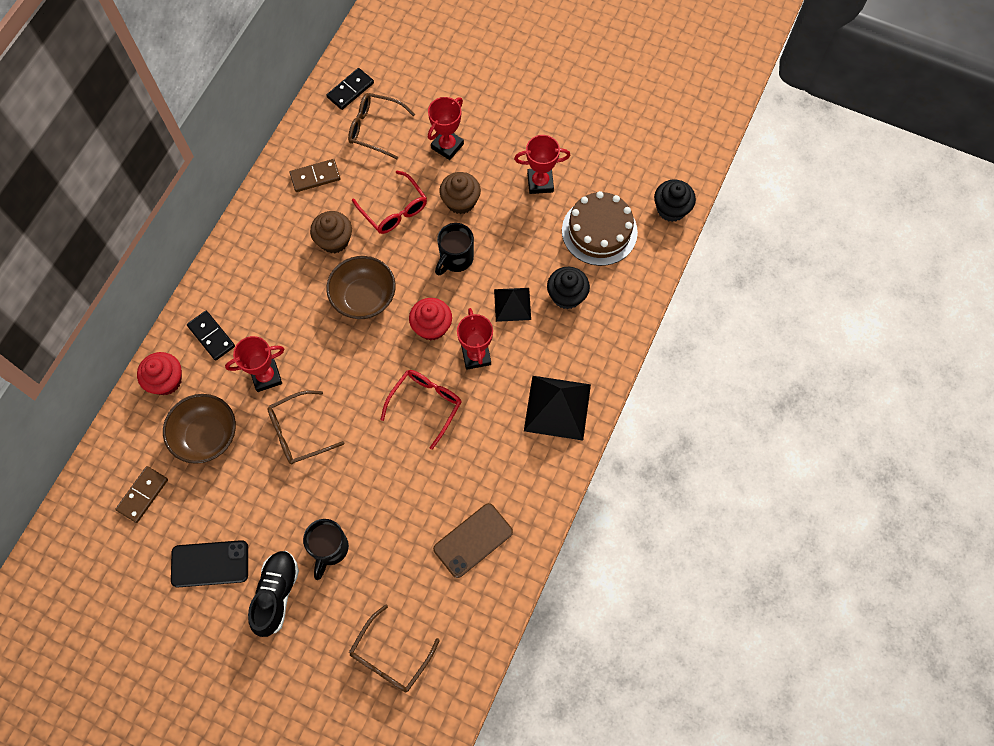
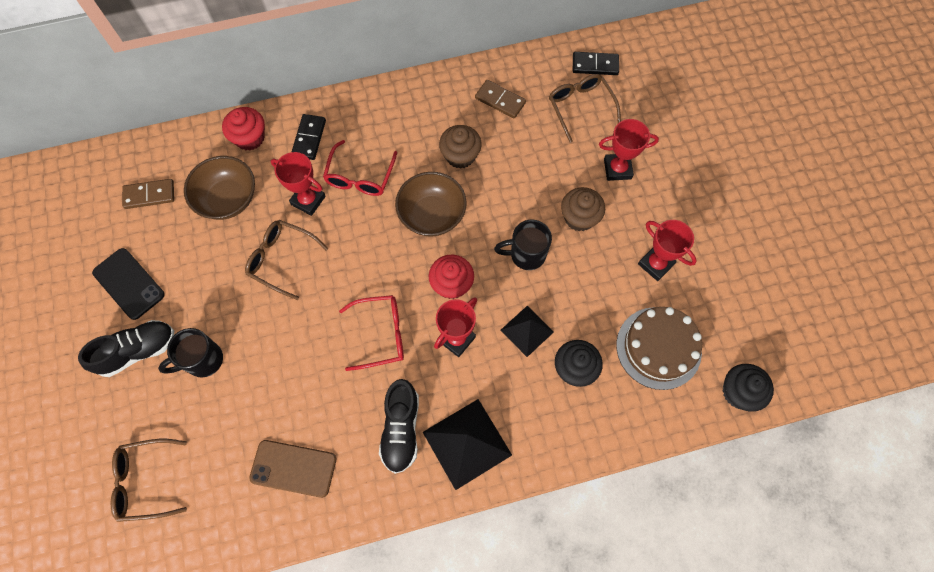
camera: 50 degrees right, 0 degrees up
red glasses [352,171,427,234] -> red glasses moved to [323,140,397,196]
none -> black shoe [379,379,419,474]

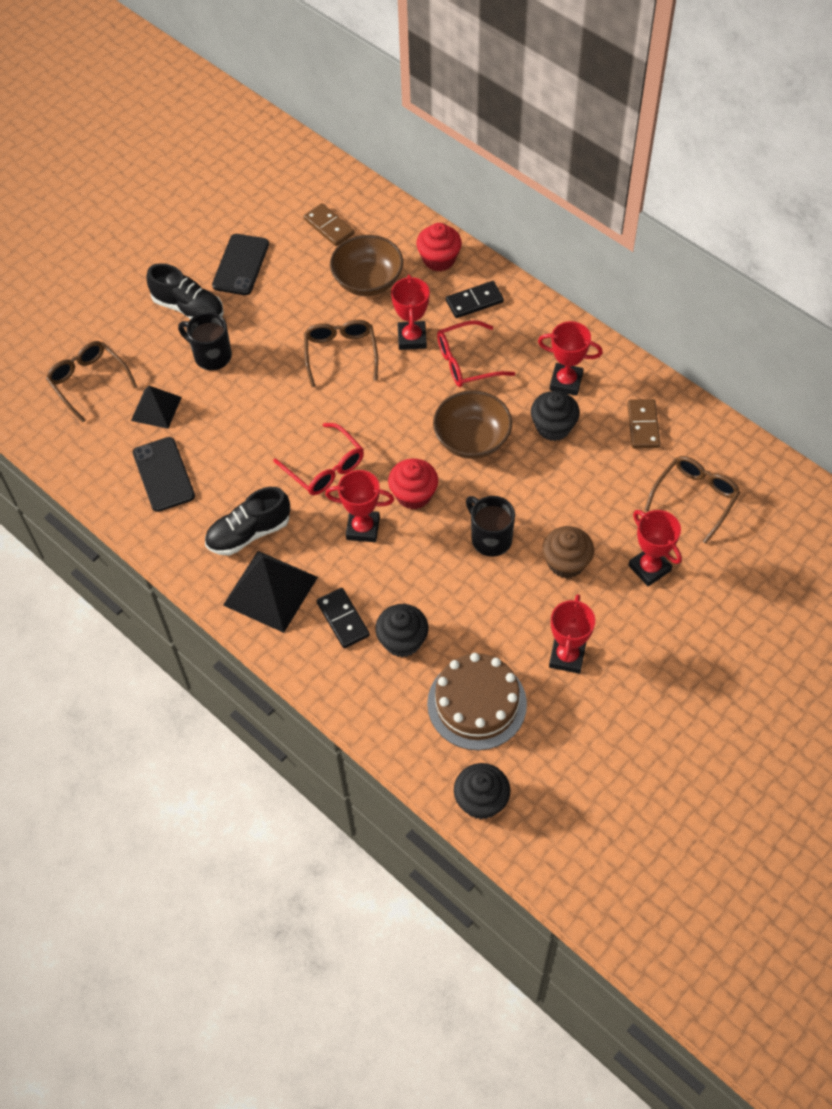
camera: 60 degrees right, 10 degrees down
brown phone [249,440,336,498] -> black phone [133,437,195,512]
brown cupcake [439,125,482,169] -> black cupcake [531,391,580,441]
black pyramid [501,306,554,357] -> black pyramid moved to [131,386,182,429]
black domino [573,52,619,75] -> black domino moved to [317,588,370,648]
none -> red trophy [538,321,603,396]

